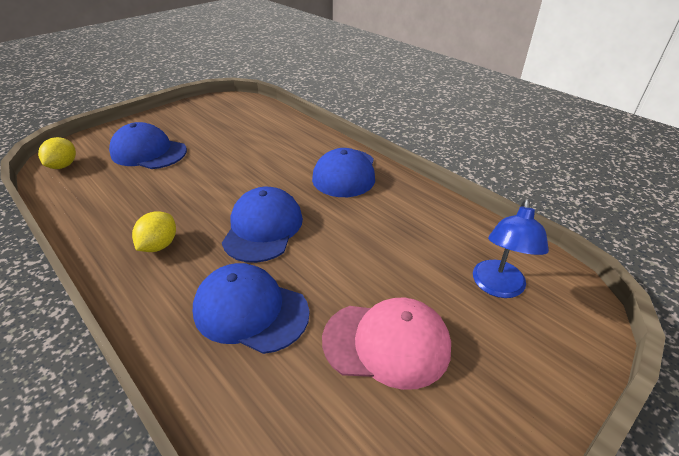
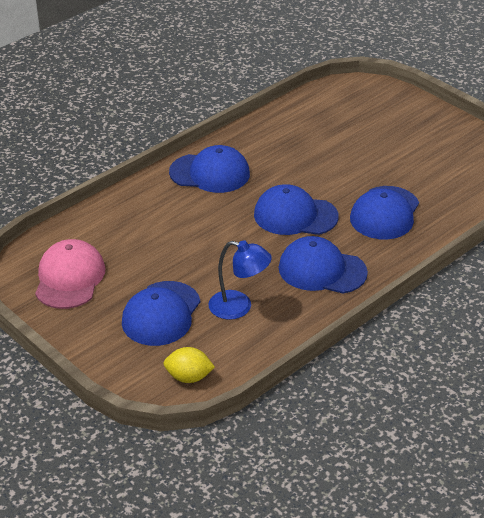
camera: 90 degrees left, 0 degrees up
yellow lemon [132,211,176,252] -> blue cap [279,236,368,294]
pink cap [322,298,451,390] -> pink cap moved to [35,239,106,309]
blue lamp [473,200,549,298] -> blue lamp moved to [208,240,272,320]

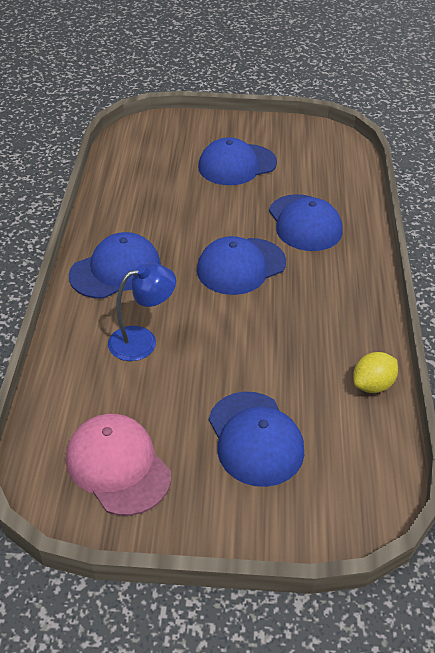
camera: 45 degrees left, 5 degrees up
yellow lemon [163,347,215,383] -> yellow lemon moved to [353,352,398,393]
blue lamp [208,240,272,320] -> blue lamp moved to [108,263,176,361]
blue cap [279,236,368,294] -> blue cap moved to [198,137,277,185]

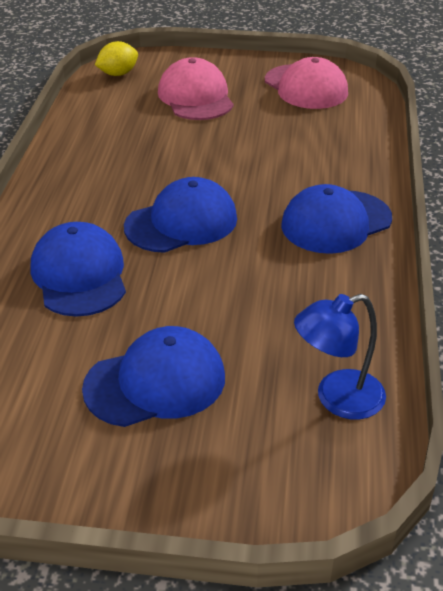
camera: 175 degrees left, 5 degrees down
blue lamp [108,263,176,361] -> blue lamp moved to [294,294,386,419]
blue cap [209,392,304,487] -> pink cap [158,57,234,120]
yellow lemon [353,352,398,393] -> yellow lemon moved to [95,41,138,76]

